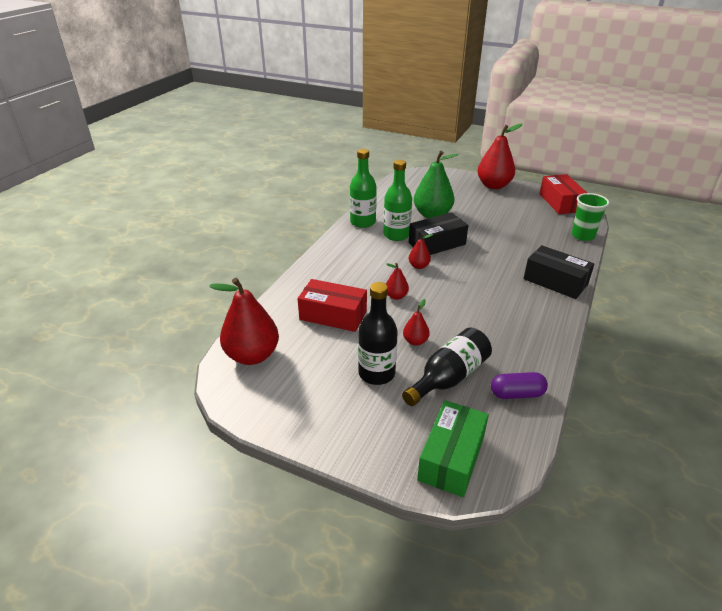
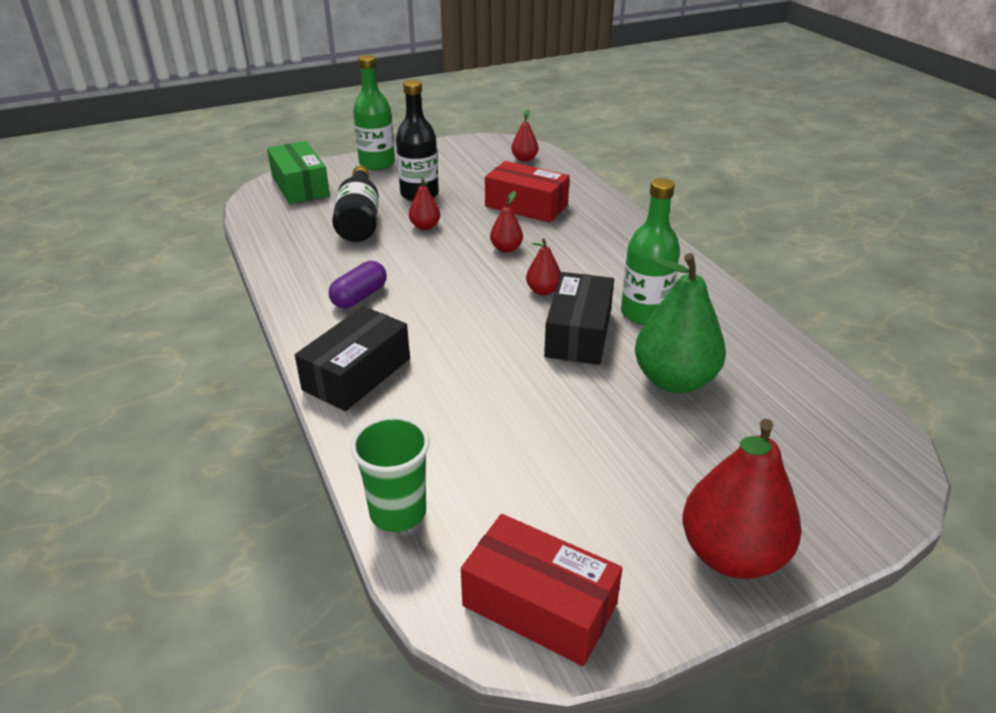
camera: 130 degrees right, 0 degrees up
red pear [209,278,279,365] -> red pear [511,109,539,162], size x0.48
red box [298,279,367,332] -> red box turned 60 degrees clockwise [485,161,570,223]
green bottle [350,149,377,228] -> green bottle moved to [353,55,395,170]
purple capsule [491,372,548,399] -> purple capsule moved to [329,261,387,308]
black box [523,245,594,299] -> black box turned 45 degrees counterclockwise [295,306,410,411]

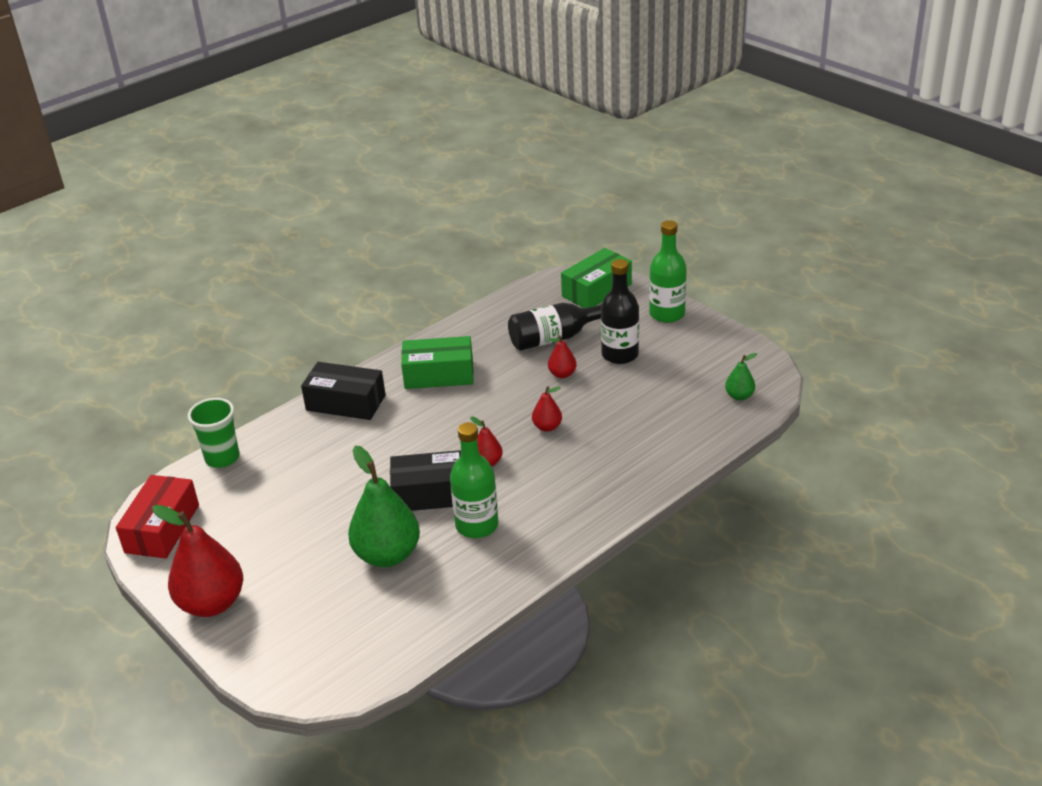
camera: 75 degrees right, 0 degrees up
purple capsule [329,261,387,308] -> green box [401,336,474,389]
red box [485,161,570,223] -> none
red pear [511,109,539,162] -> green pear [725,353,757,400]

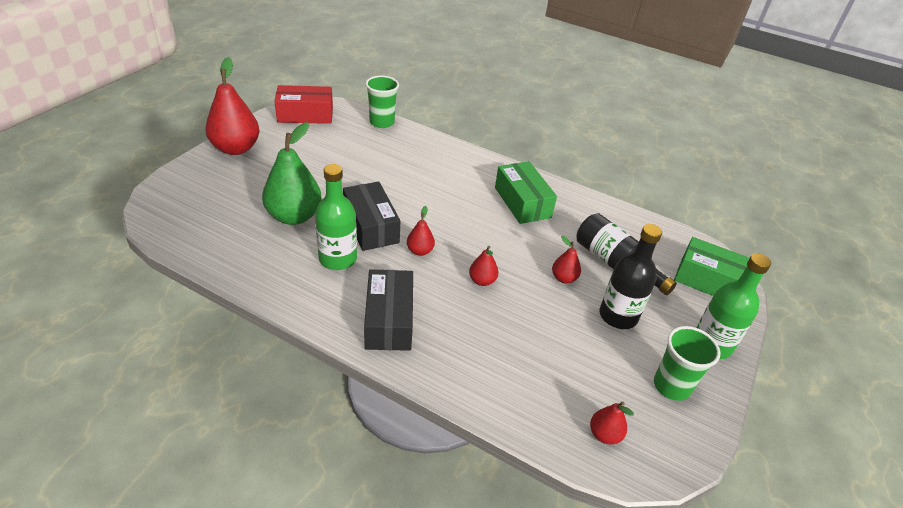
camera: 65 degrees right, 5 degrees up
black box [301,362,385,420] -> black box moved to [364,269,413,351]
green pear [725,353,757,400] -> red pear [590,402,634,444]
none -> green cup [654,326,720,401]

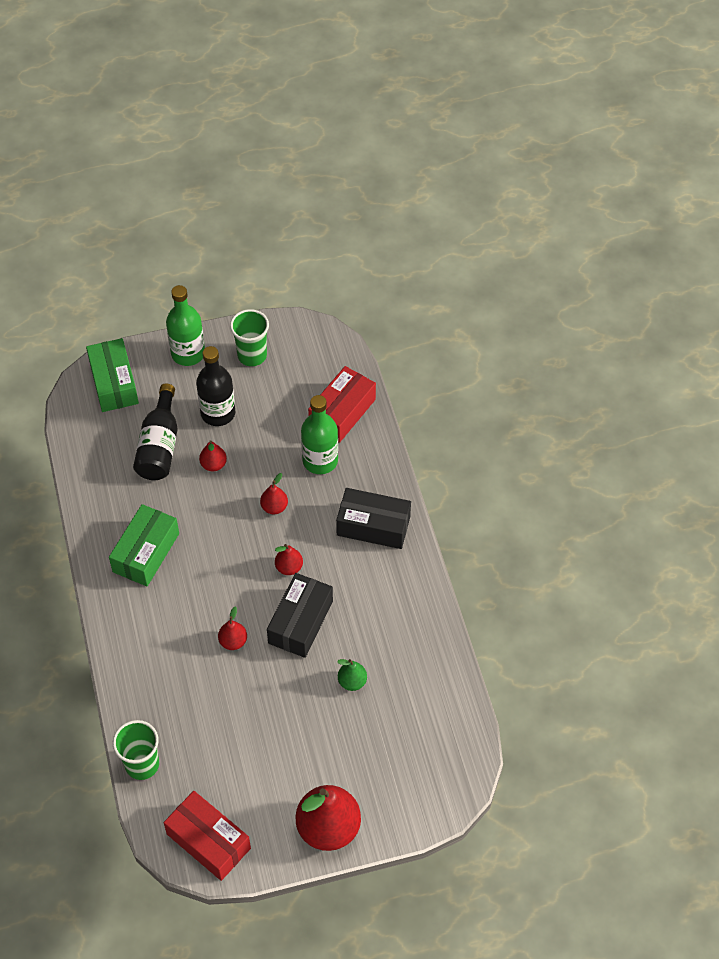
camera: 130 degrees left, 15 degrees up
green pear [262,122,322,225] -> green pear [337,659,367,691], size x0.48
green bottle [315,164,357,270] -> green bottle moved to [301,395,338,474]
black box [364,269,413,351] -> black box turned 60 degrees clockwise [336,488,411,549]
red pear [590,402,634,444] -> red pear moved to [218,606,247,650]
none -> red box [308,366,376,443]

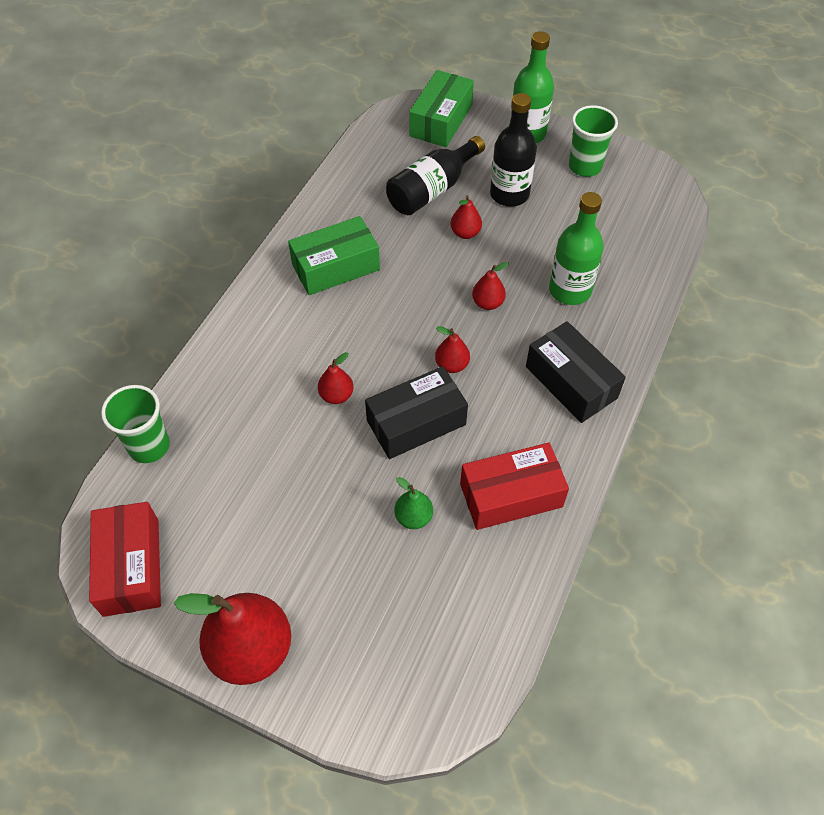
camera: 40 degrees right, 0 degrees up
red box [308,366,376,443] -> red box moved to [460,443,569,530]

